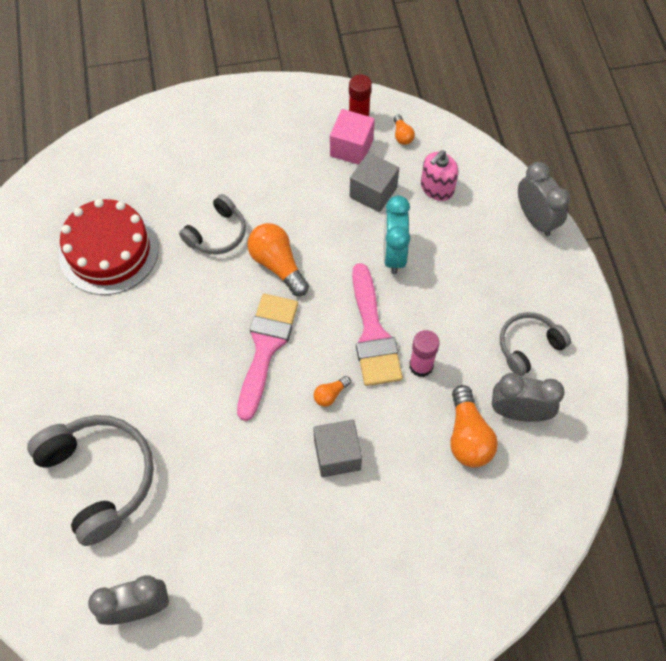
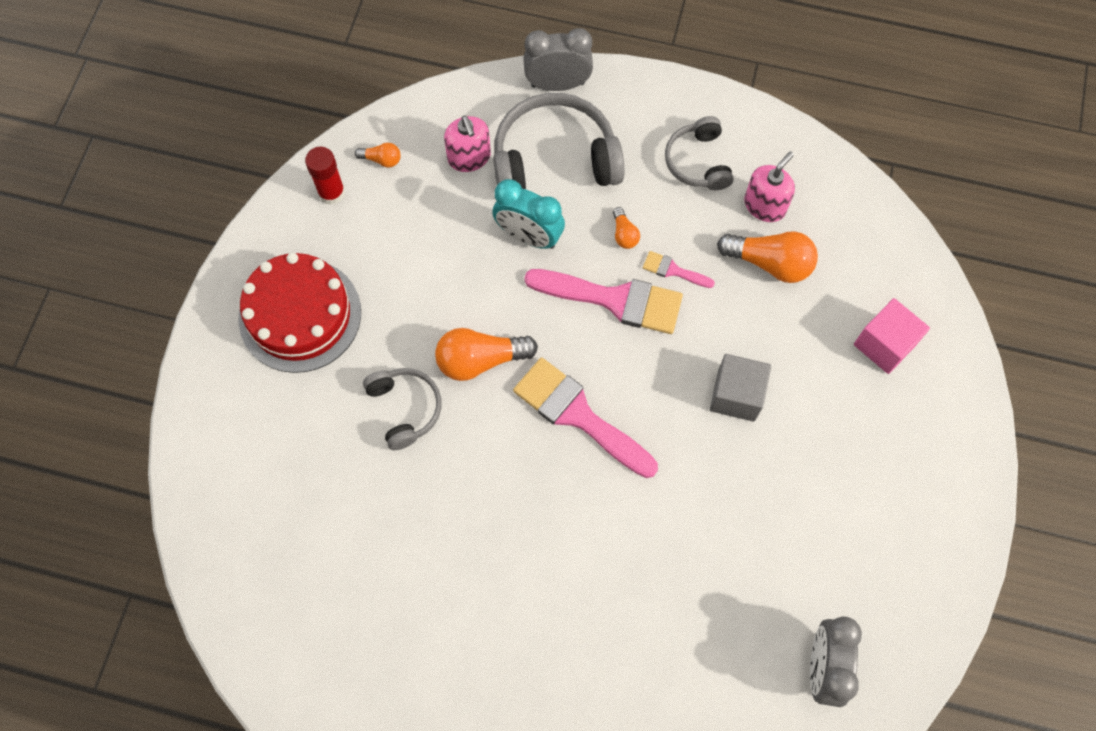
camera: 65 degrees left, 5 degrees up
grey headphones [27,415,154,546] -> grey headphones moved to [493,93,624,189]
red cake [59,199,159,295] -> red cake moved to [239,253,361,373]
orange light bulb [314,376,351,407] -> orange light bulb moved to [613,207,640,249]
pink cube [330,109,375,165] -> pink cube moved to [854,298,930,374]
grey cube [350,152,399,212] -> none
pink glue stick [409,330,440,377] -> pink brush [643,251,715,288]
grey clock [492,373,565,422] -> pink soap dispenser [744,151,795,222]

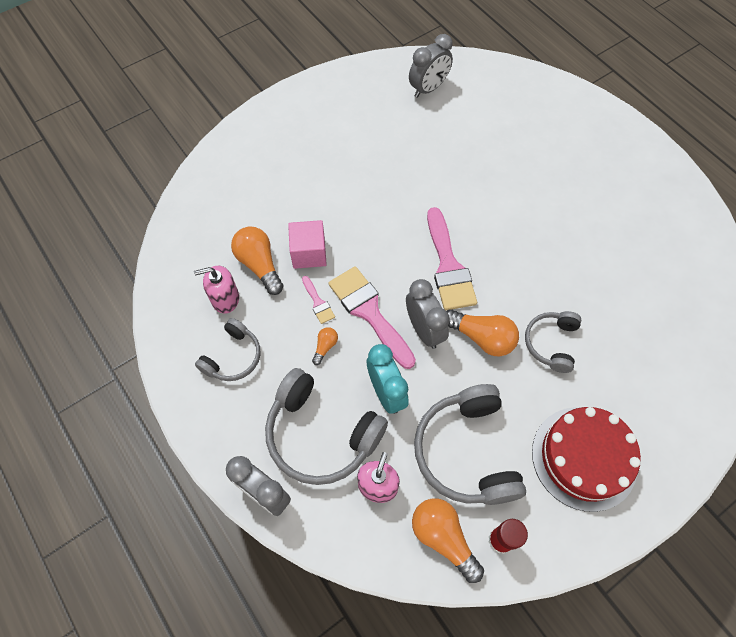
camera: 140 degrees left, 5 degrees down
orange light bulb [355,143,401,167] -> orange light bulb [412,498,484,583], size x2.00
grey cube [710,354,771,422] -> none
pink cube [854,298,930,374] -> pink cube moved to [288,220,327,269]
none -> grey clock [406,279,450,349]
none -> grey headphones [414,384,526,505]

